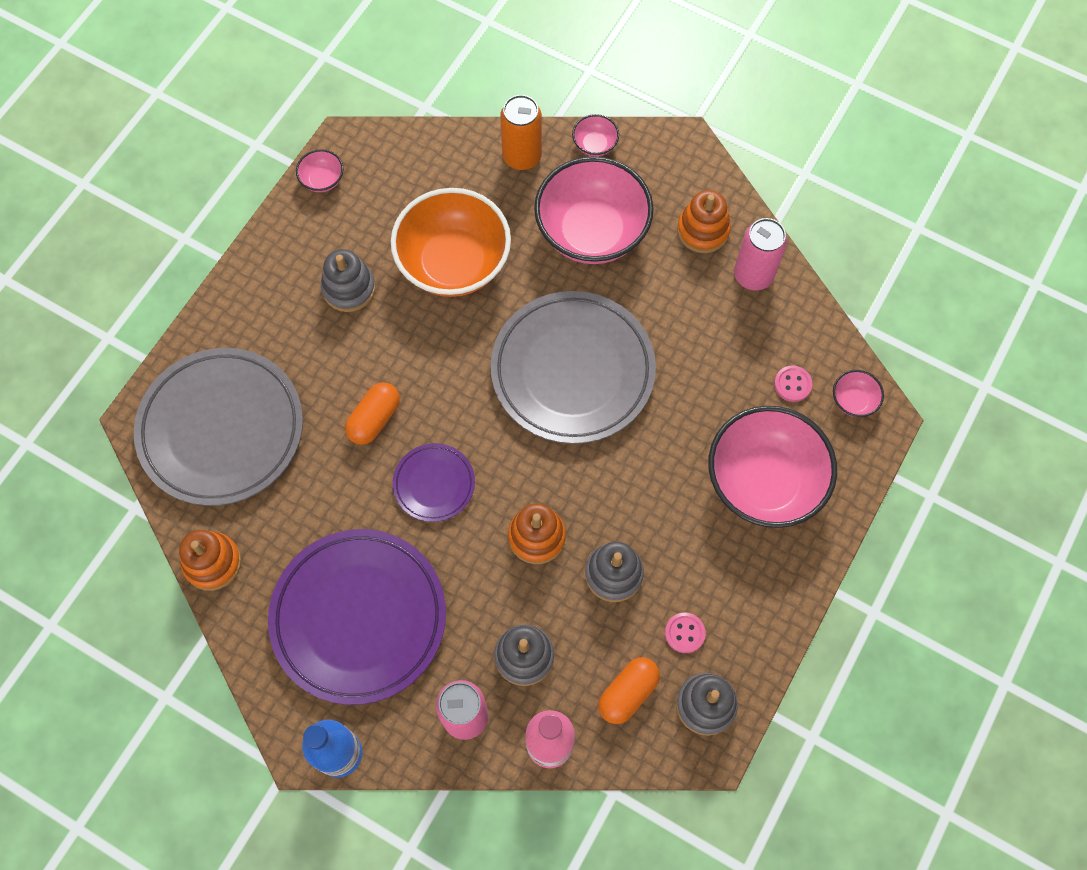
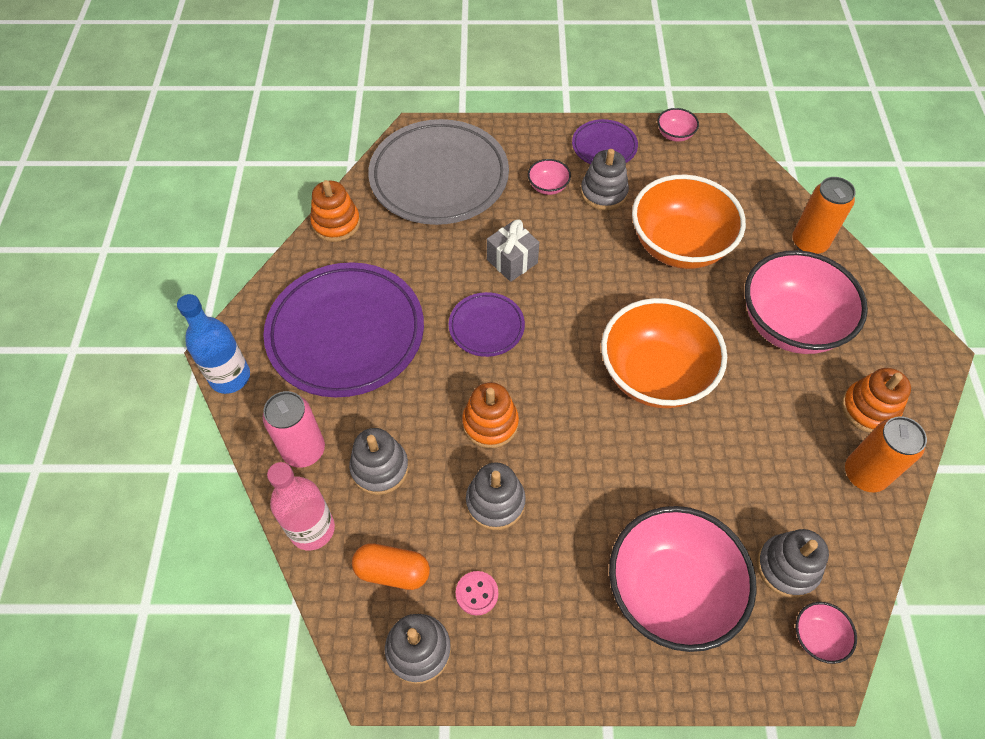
camera: 60 degrees right, 10 degrees down
orange capsule [345,382,400,445] -> grey gift [487,219,539,282]
grey plate [491,291,656,444] -> orange bowl [601,298,727,408]
pink bowl [572,114,619,157] -> pink bowl moved to [528,159,571,195]
pink can [734,218,787,291] -> orange can [845,416,927,492]
pink button [774,366,812,402] -> grey stacking toy [757,529,829,598]
none -> purple plate [572,119,638,164]

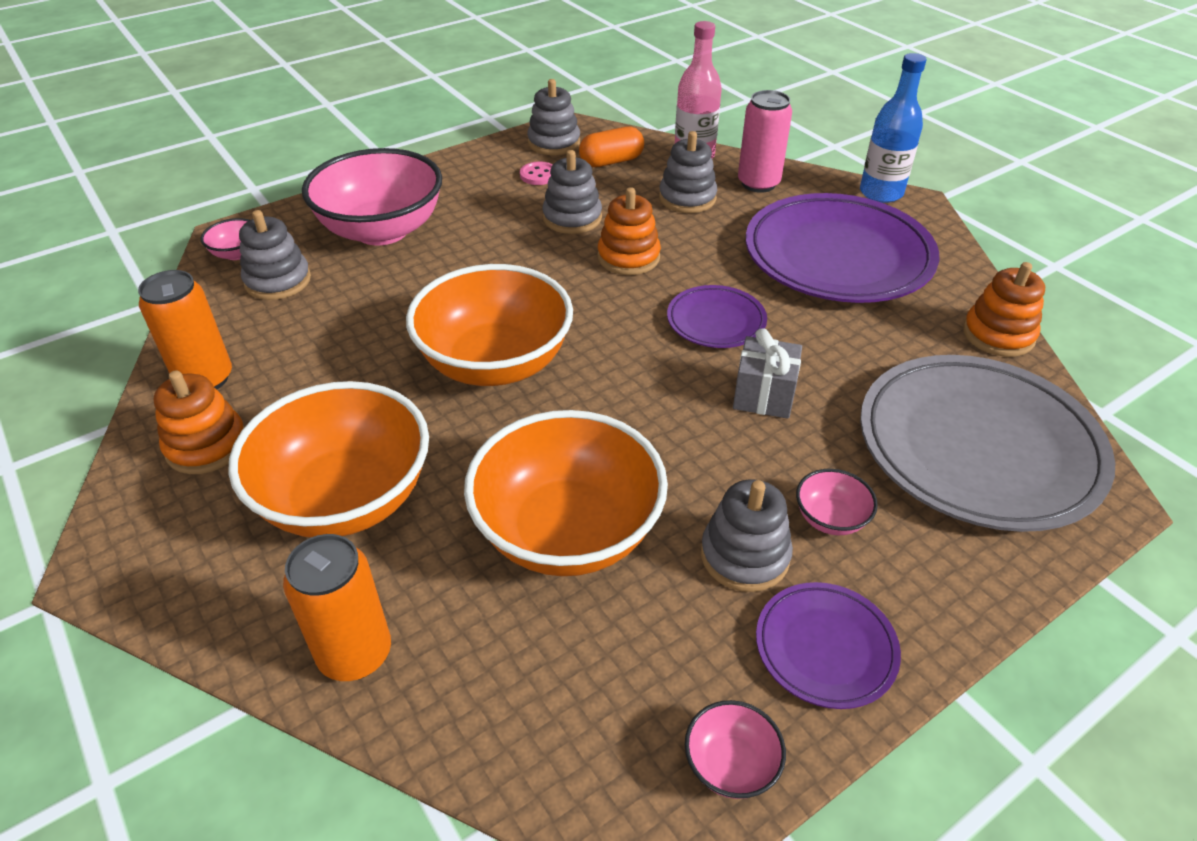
camera: 145 degrees right, 15 degrees down
pink bowl [745,250,868,354] -> orange bowl [228,381,429,537]

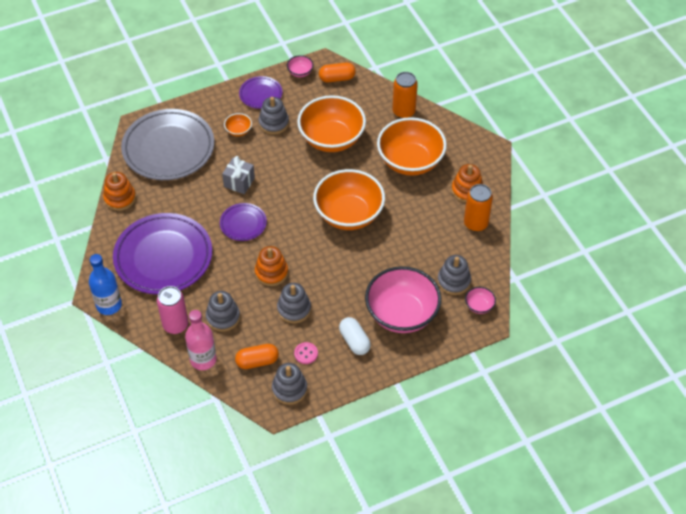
camera: 170 degrees left, 10 degrees up
pink bowl [796,469,878,535] -> orange bowl [224,113,252,137]
none -> orange capsule [319,63,356,82]
none -> white capsule [339,317,371,355]

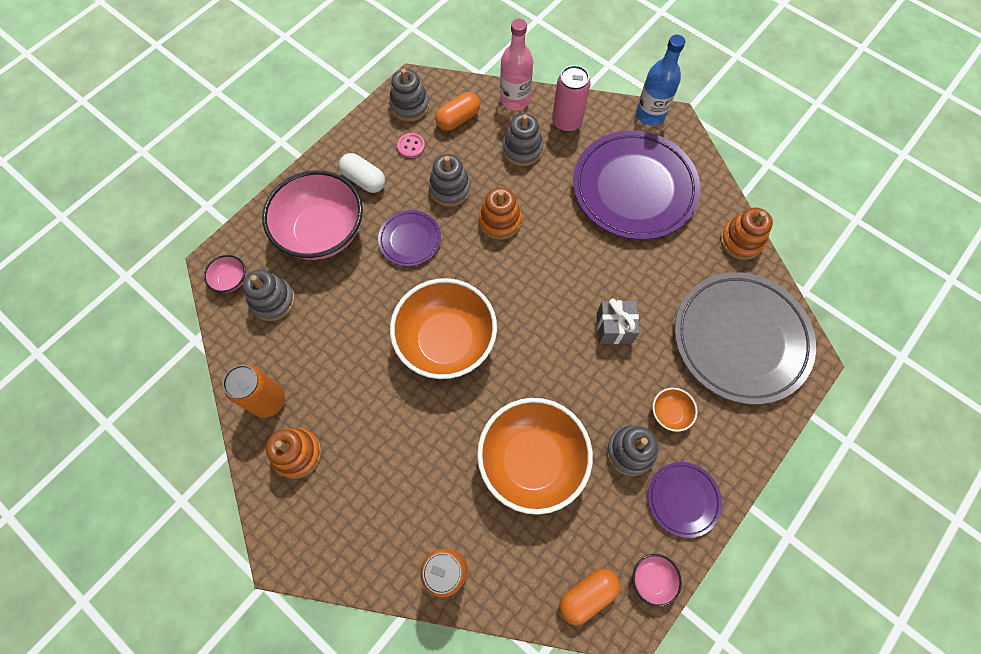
camera: 155 degrees right, 15 degrees up
purple plate [220,203,267,241] -> purple plate moved to [378,210,441,266]
orange bowl [377,117,447,176] -> none

